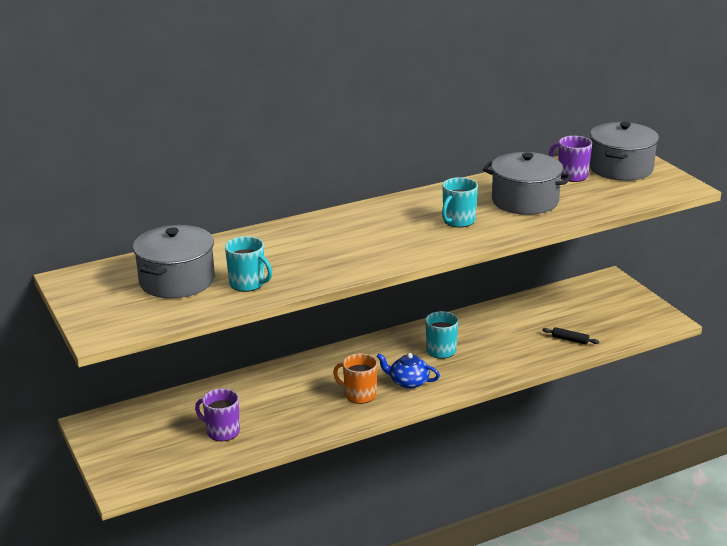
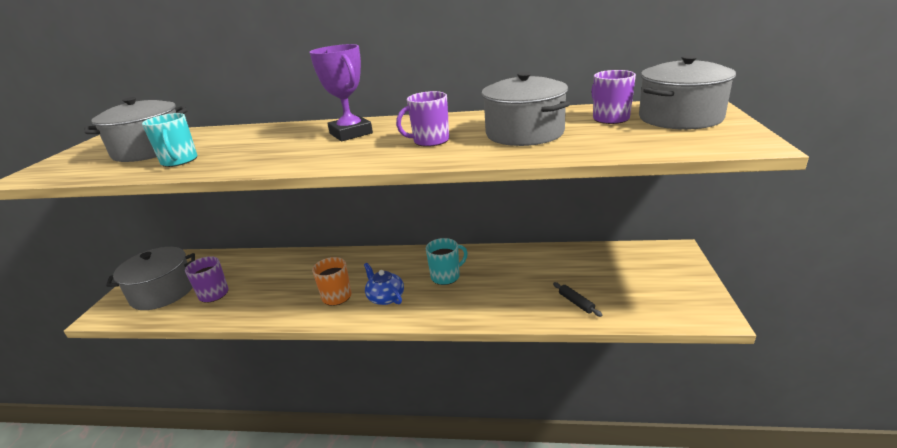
camera: 35 degrees right, 0 degrees up
turquoise mug [442,177,478,227] -> purple mug [396,91,449,147]
none -> grey pot [106,247,195,310]
none -> purple trophy [310,44,373,141]

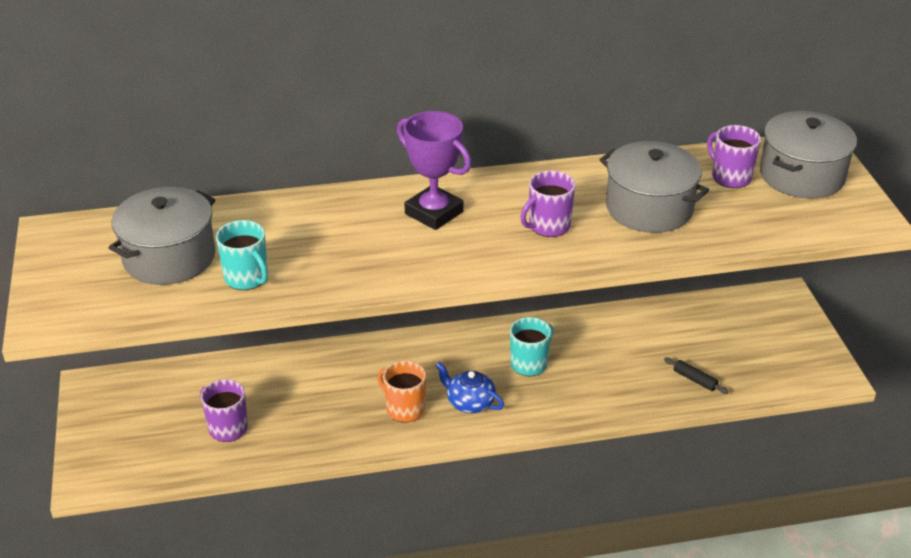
camera: 20 degrees left, 10 degrees up
grey pot [106,247,195,310] -> none

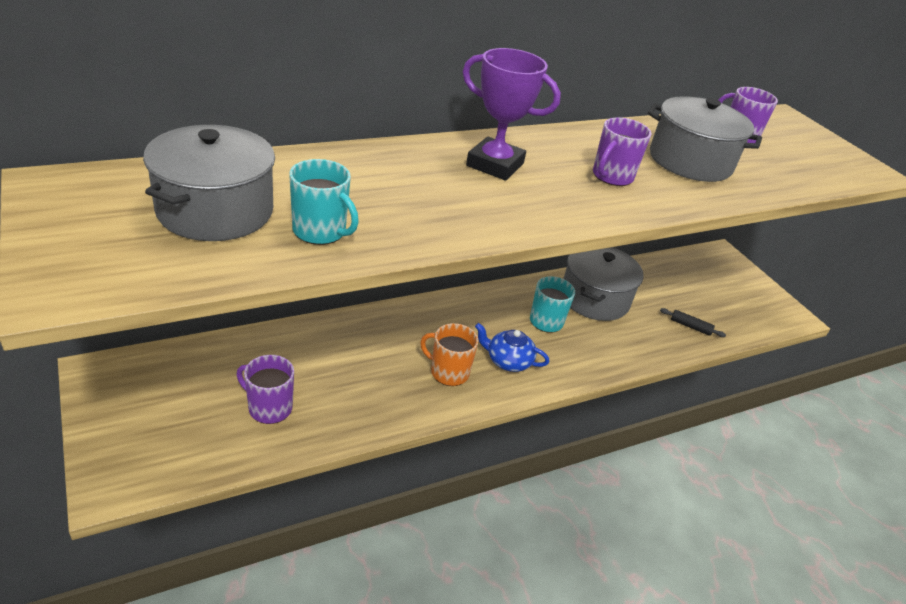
camera: 20 degrees left, 0 degrees up
grey pot [760,111,857,199] -> grey pot moved to [563,247,643,321]

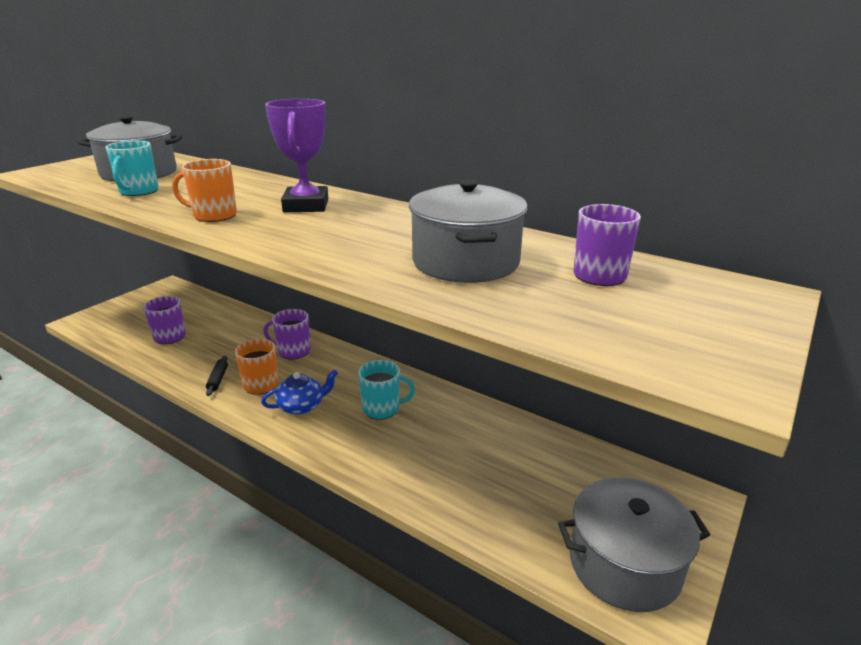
camera: 65 degrees right, 10 degrees down
blue teapot [475,323,549,372] -> blue teapot turned 75 degrees clockwise [261,370,338,415]
grey pot [563,247,643,321] -> grey pot moved to [558,478,710,612]
purple mug [593,117,652,186] -> purple mug moved to [263,309,311,359]
black rolling pin [660,308,726,337] -> black rolling pin moved to [206,356,228,396]
none -> orange mug [172,159,237,222]

